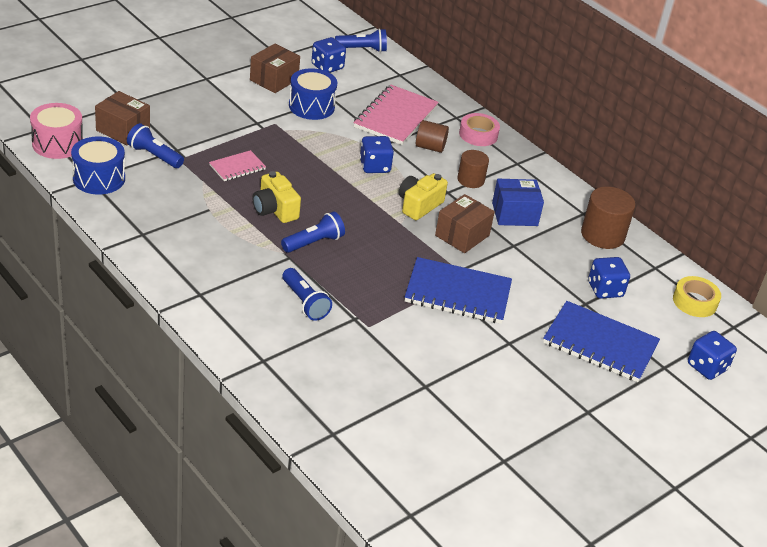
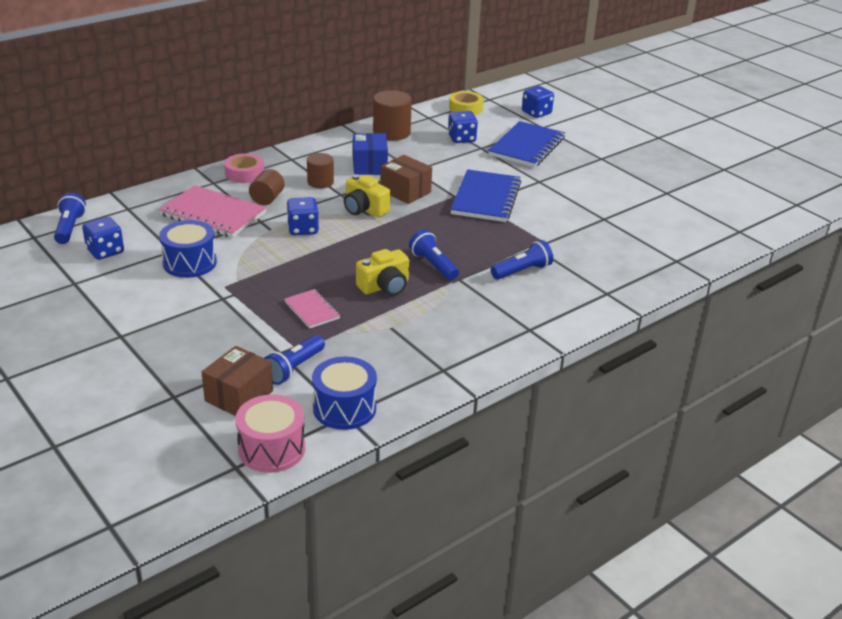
camera: 85 degrees left, 5 degrees down
brown box [250,44,300,93] -> none

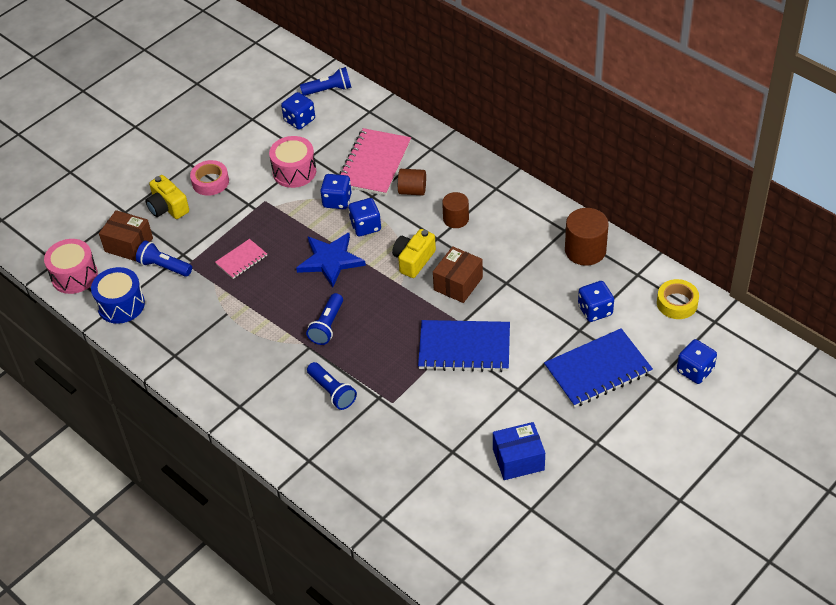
camera: 85 degrees right, 15 degrees up
blue drum [159,220,217,278] -> pink drum [269,136,316,188]
pink tape [224,153,264,183] -> pink tape moved to [190,160,229,196]
blue box [353,133,388,175] -> blue box moved to [493,422,545,480]
yellow camera [356,249,409,296] -> yellow camera moved to [146,175,189,219]
blue flashlight [409,230,459,280] -> blue flashlight turned 150 degrees clockwise [306,293,343,345]
blue notebook [488,121,565,167] -> blue notebook turned 45 degrees counterclockwise [544,328,653,407]
none -> blue star [296,233,366,288]
none -> blue dice [320,174,352,209]

